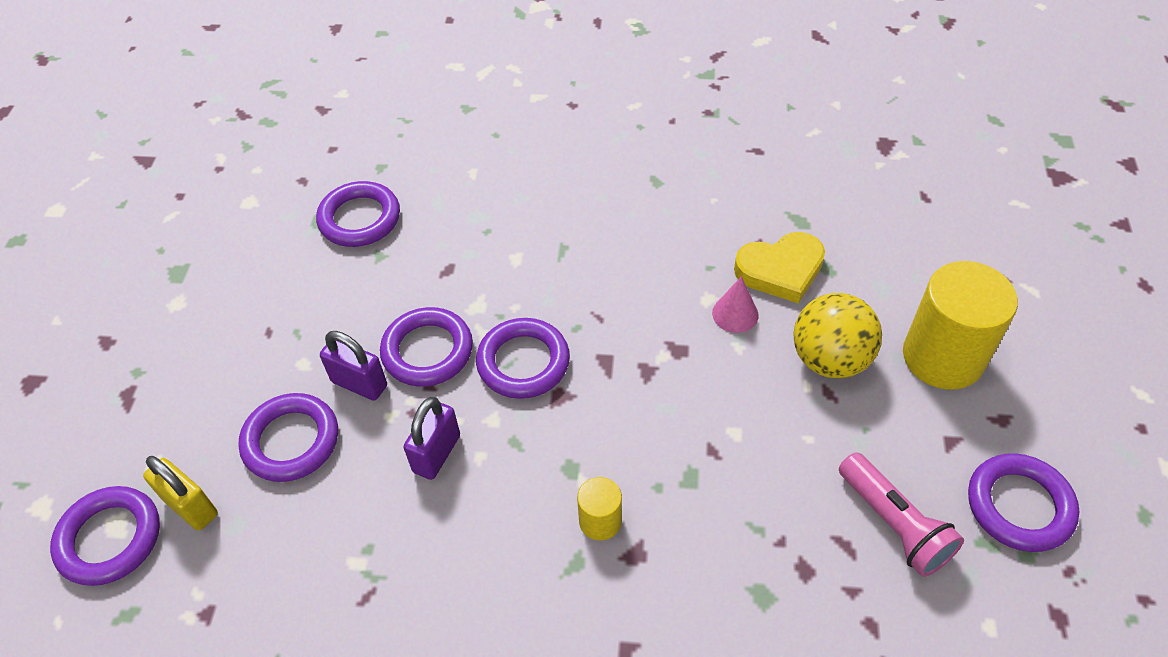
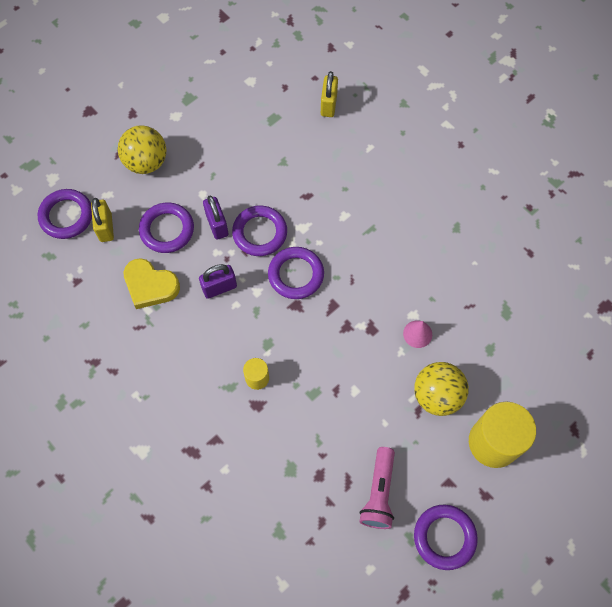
camera: 40 degrees right, 15 degrees up
purple ring [316,181,400,247] -> none
yellow heart [734,232,825,304] -> yellow heart moved to [123,258,180,309]
none -> yellow ball [118,125,166,174]
none -> yellow padlock [321,71,338,117]

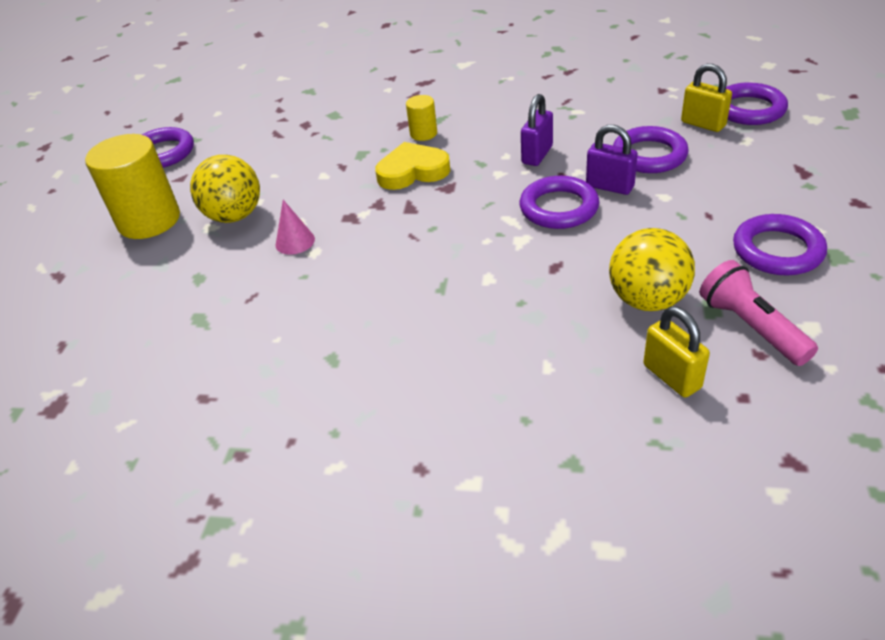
camera: 145 degrees right, 25 degrees down
yellow ball [118,125,166,174] -> yellow ball moved to [609,228,695,311]
yellow heart [123,258,180,309] -> yellow heart moved to [375,142,450,190]
purple ring [268,247,324,299] -> purple ring moved to [733,214,827,276]
pink flashlight [359,447,395,529] -> pink flashlight moved to [699,260,818,366]

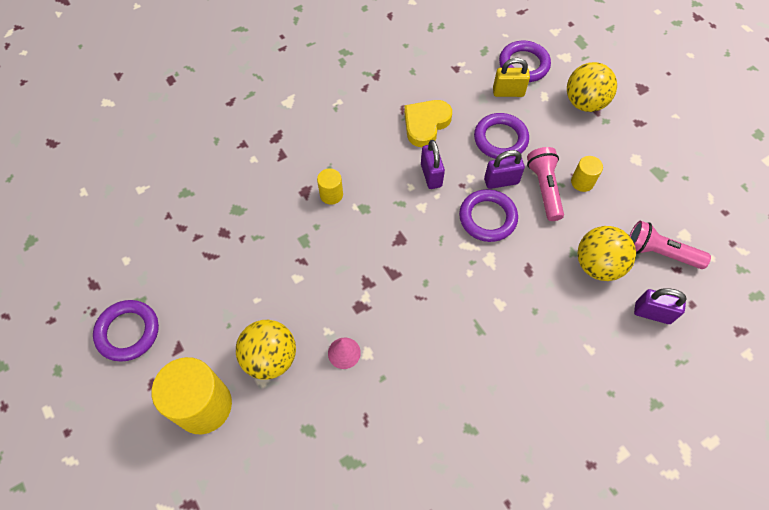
camera: 45 degrees left, 20 degrees up
yellow heart [375,142,450,190] -> yellow heart moved to [404,100,452,147]
yellow padlock [643,306,710,397] -> purple padlock [634,288,687,324]
purple ring [733,214,827,276] -> none
none -> pink flashlight [527,147,564,221]
none -> yellow ball [567,62,617,112]
none -> yellow cylinder [571,156,603,192]

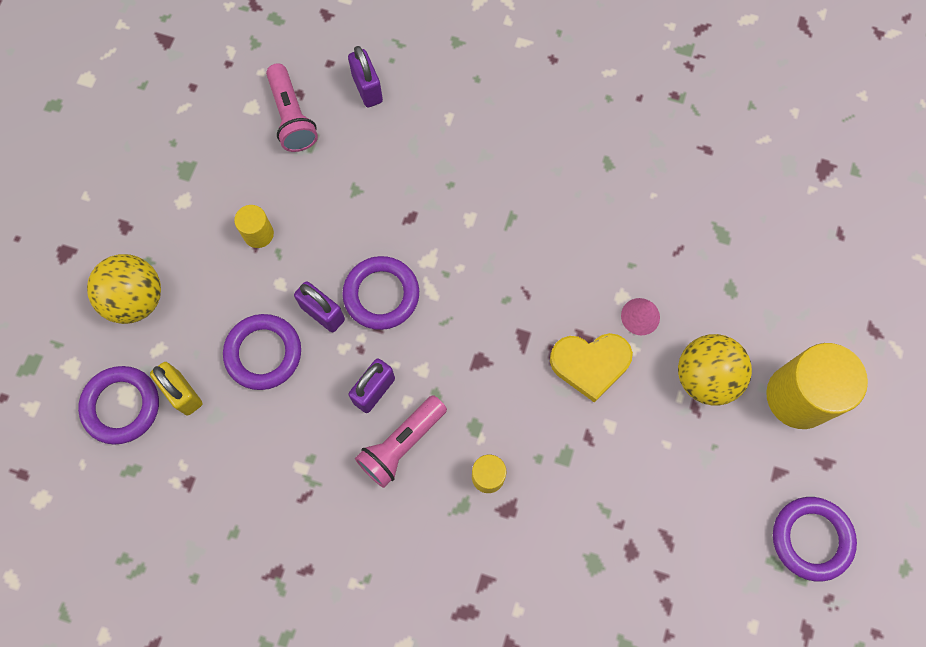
camera: 130 degrees left, 10 degrees up
yellow heart [404,100,452,147] -> yellow heart moved to [550,333,633,403]
pink flashlight [527,147,564,221] -> pink flashlight moved to [355,395,447,488]
yellow ball [578,226,636,281] -> none

